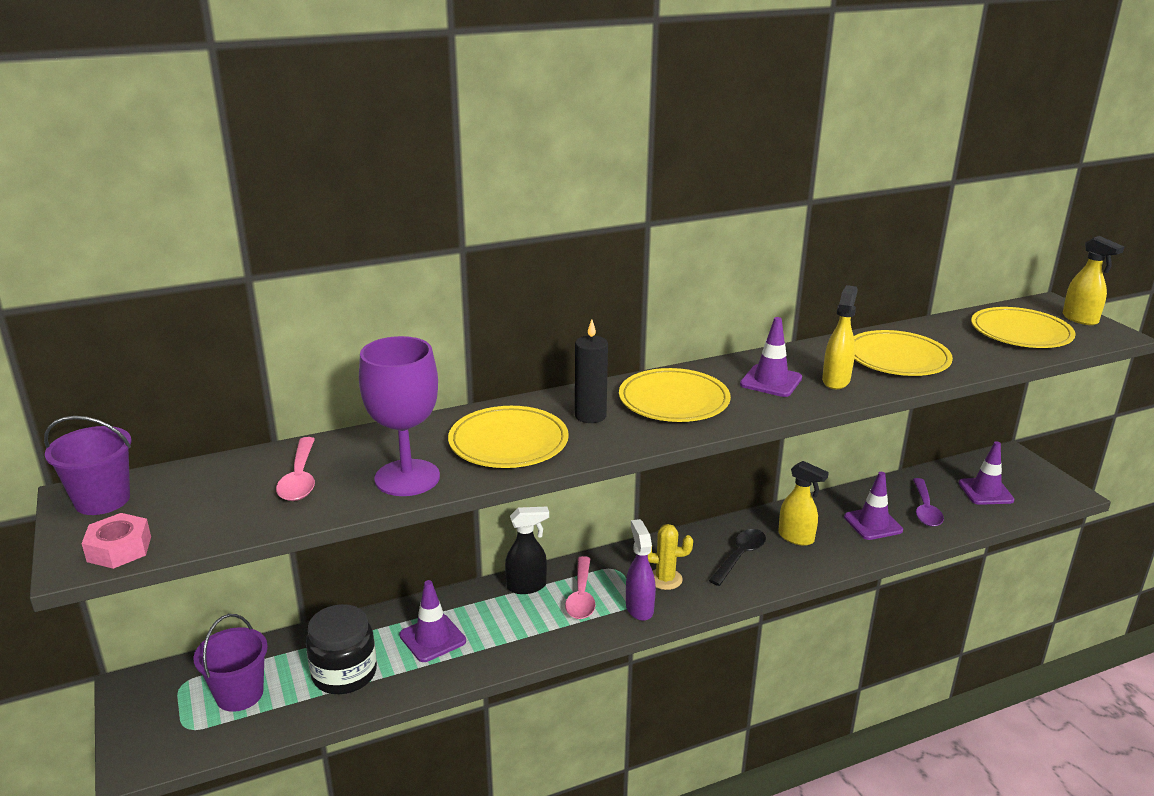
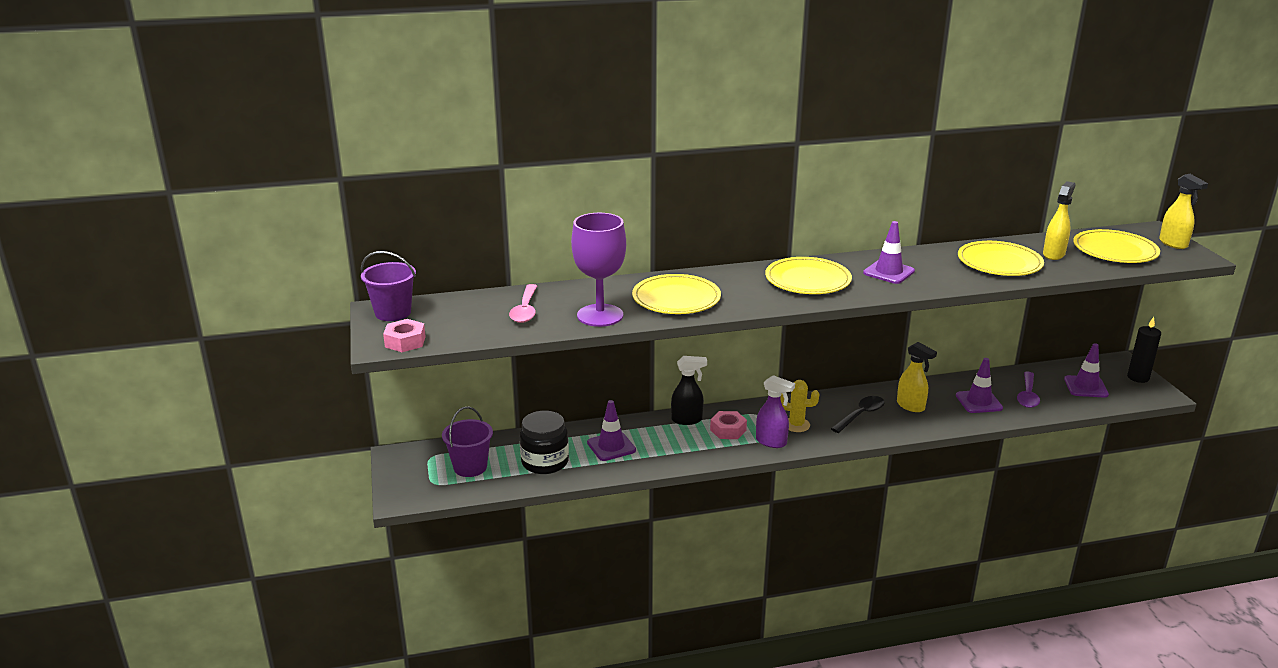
camera: 10 degrees right, 0 degrees up
pink spoon [565,556,596,619] -> pink nut [710,411,747,439]
black candle [575,320,608,423] -> black candle moved to [1127,317,1161,383]
purple spray bottle [626,519,656,621] -> purple spray bottle turned 120 degrees clockwise [756,375,795,448]
yellow spray bottle [822,285,858,389] -> yellow spray bottle moved to [1043,181,1076,260]

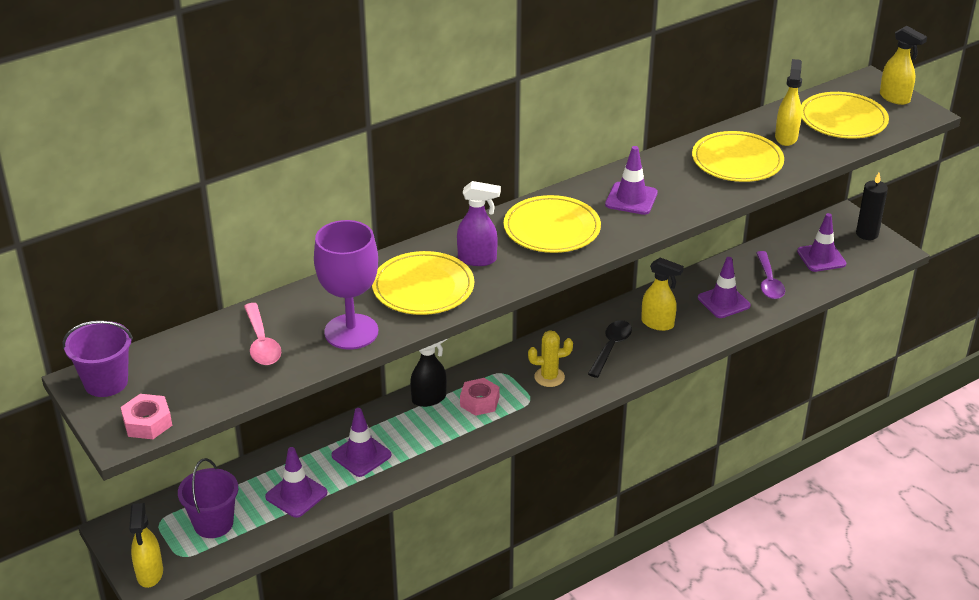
camera: 20 degrees left, 10 degrees up
black jar [519,411,569,474] -> purple traffic cone [265,447,327,518]
purple spray bottle [756,375,795,448] -> purple spray bottle moved to [457,181,501,266]
none -> yellow spray bottle [129,503,163,588]

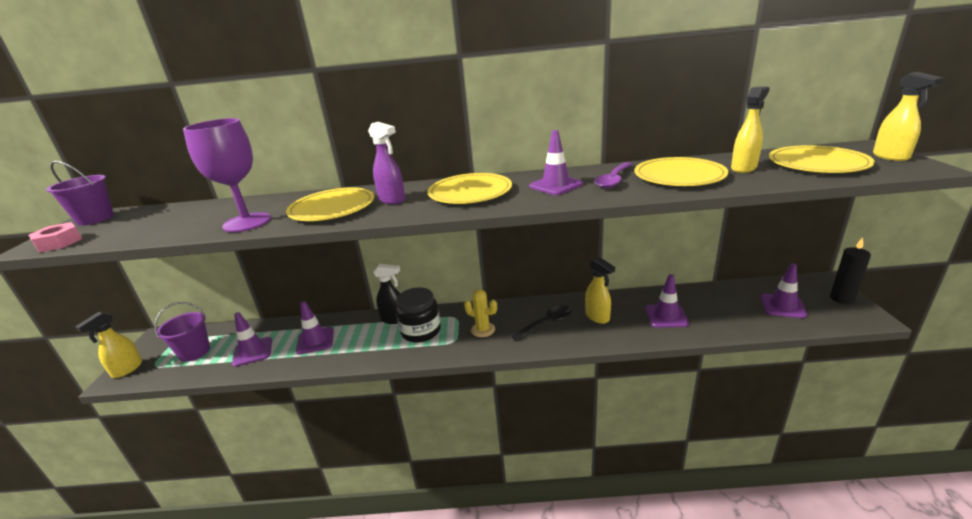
camera: 35 degrees right, 10 degrees down
pink spoon [244,303,281,365] -> none
pink nut [460,378,499,416] -> black jar [396,287,441,343]
purple spoon [756,251,785,299] -> purple spoon moved to [594,162,632,188]

